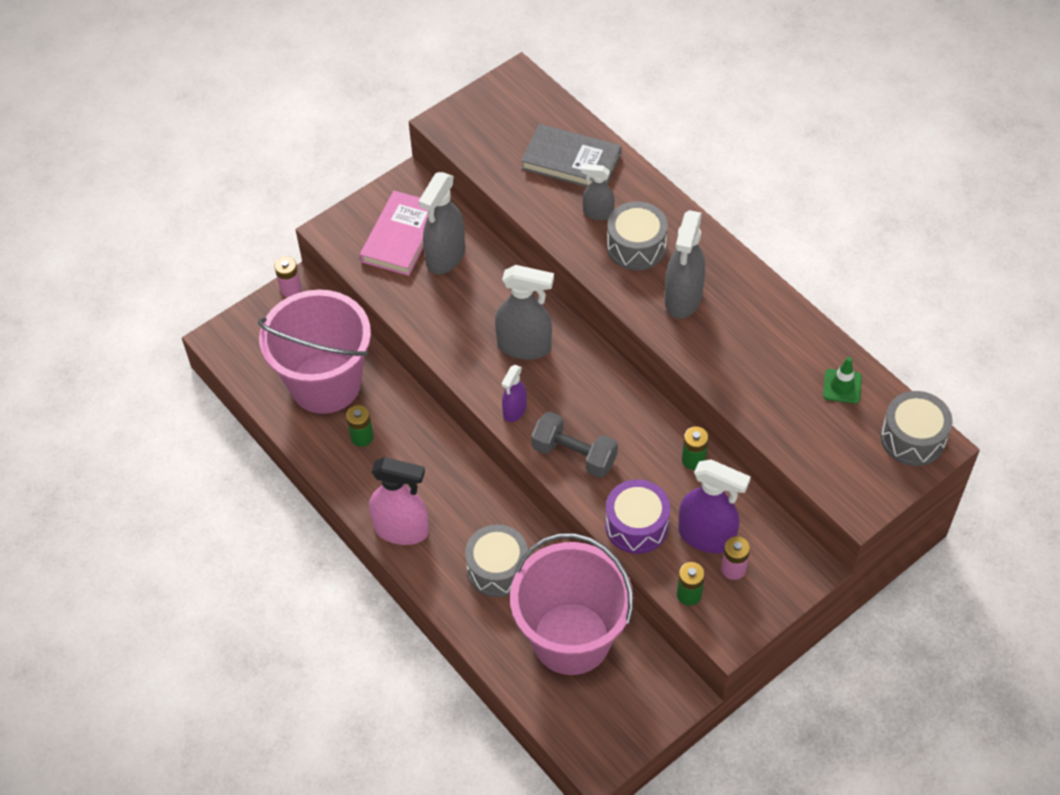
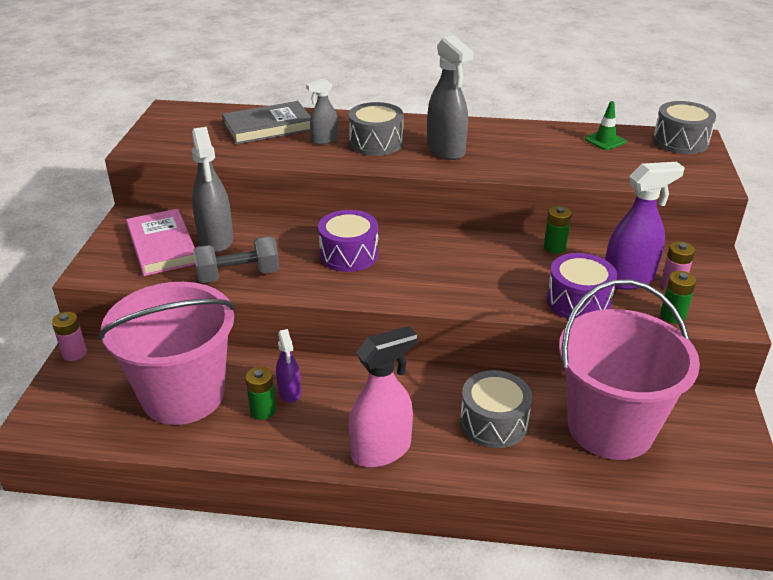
camera: 45 degrees left, 20 degrees down
grey spray bottle [495,265,554,360] -> purple drum [318,210,378,272]
purple spray bottle [502,365,527,422] -> purple spray bottle moved to [276,329,301,403]
grey dumbbell [531,412,618,478] -> grey dumbbell moved to [193,236,279,283]

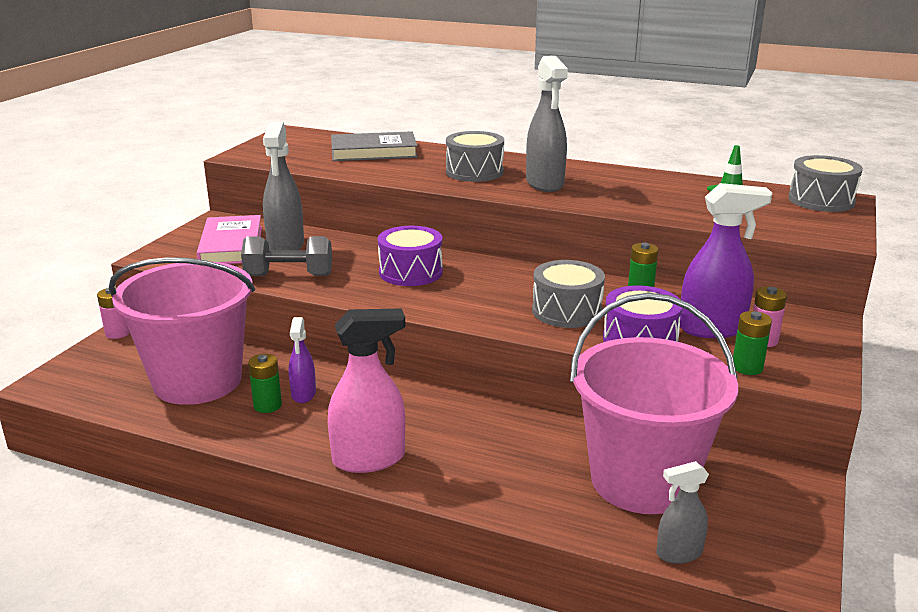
camera: 15 degrees right, 10 degrees down
grey spray bottle [306,78,338,145] -> grey spray bottle moved to [656,461,709,564]
grey drum [460,370,532,448] -> grey drum moved to [532,260,605,328]

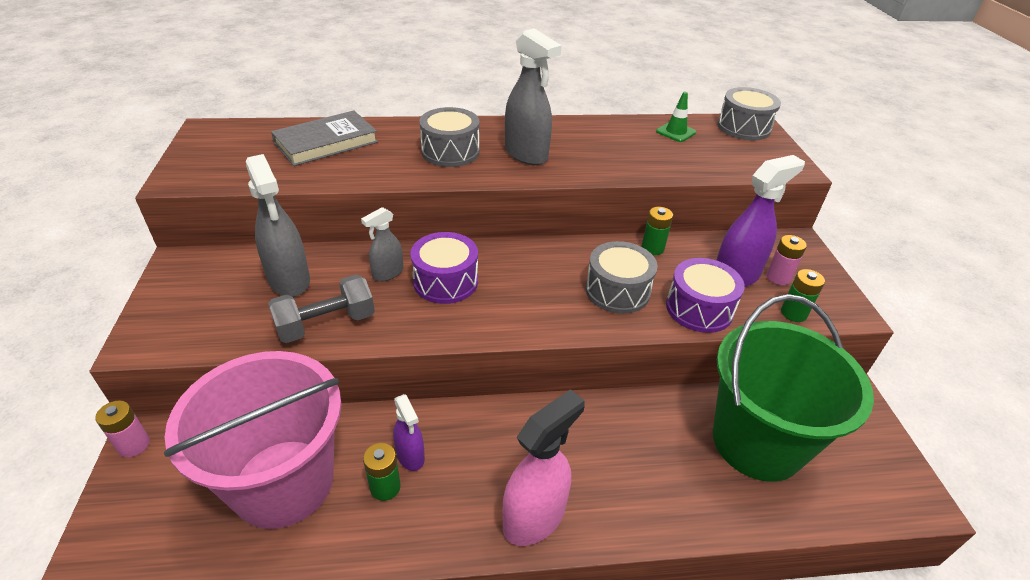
camera: 30 degrees left, 15 degrees up
pink book [197,215,262,264] -> none
pink bucket [570,293,738,514] -> green bucket [713,294,874,482]
grey spray bottle [656,461,709,564] -> grey spray bottle moved to [361,207,403,281]

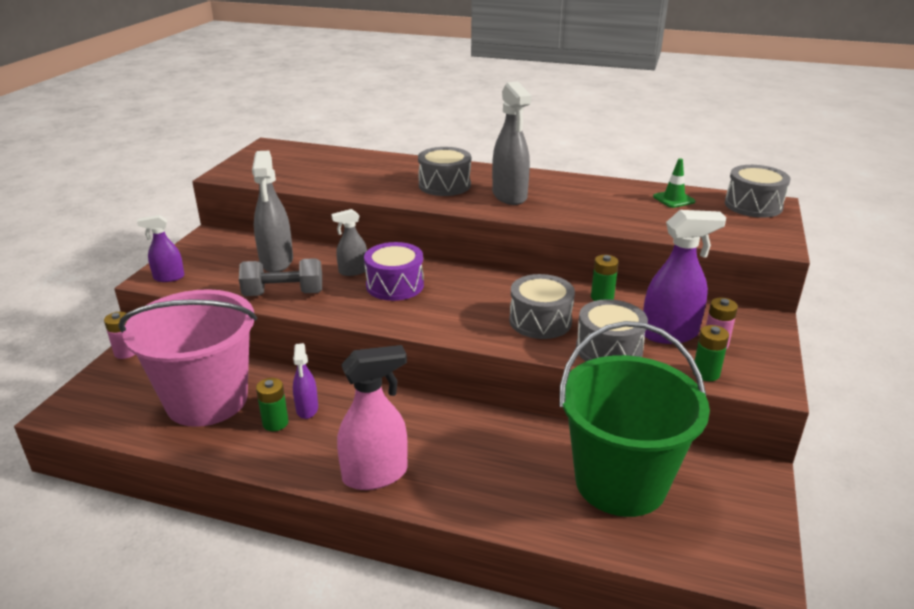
camera: 25 degrees right, 10 degrees down
grey book [271,110,378,166] -> none
purple drum [666,258,745,333] -> grey drum [576,299,648,361]
none -> purple spray bottle [137,215,185,282]

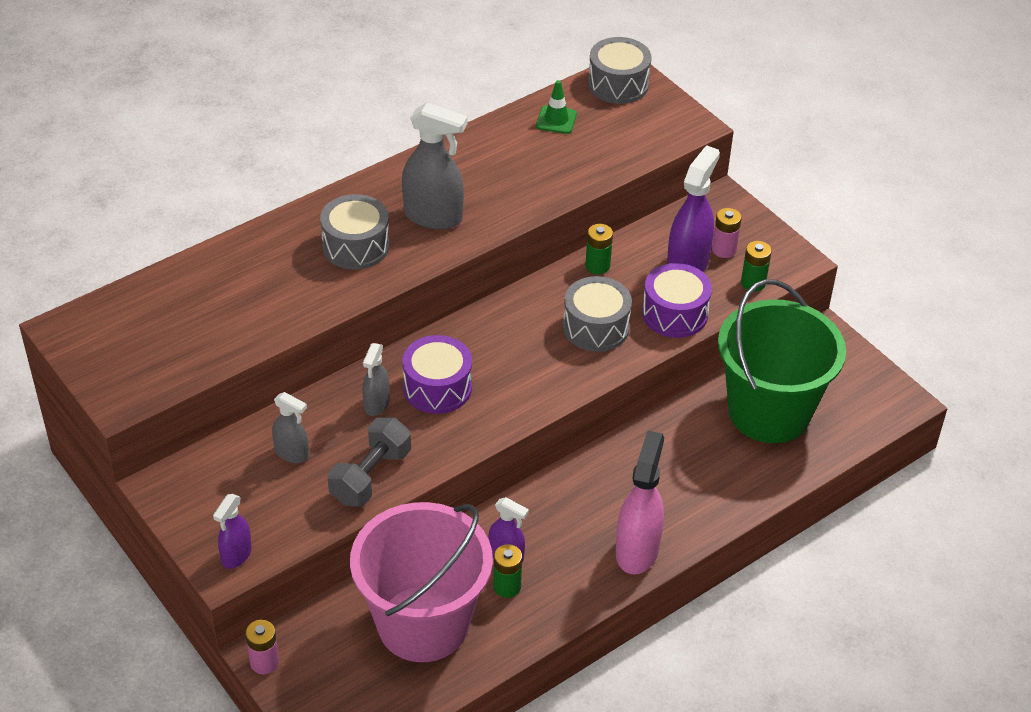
camera: 55 degrees left, 15 degrees up
grey spray bottle [252,151,293,272] -> grey spray bottle [272,392,309,463], size x0.57
grey drum [576,299,648,361] -> purple drum [642,263,712,338]

